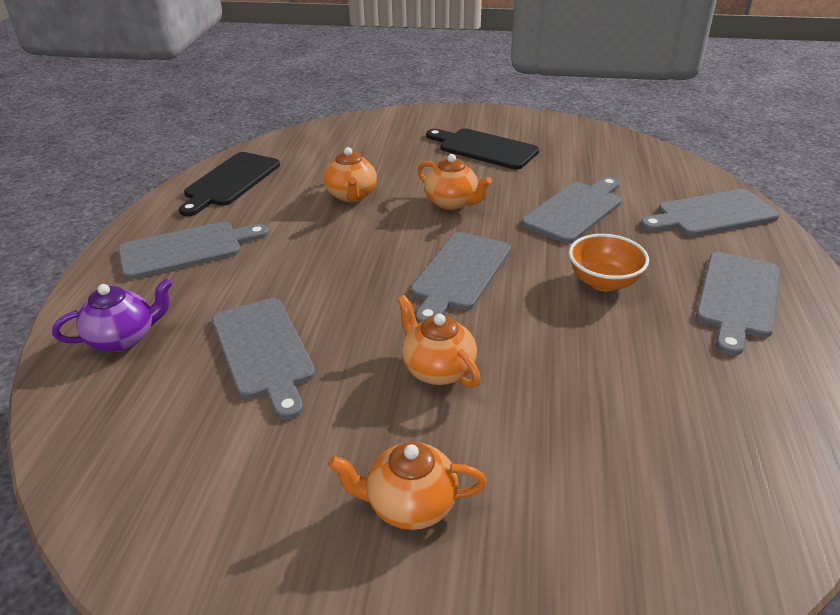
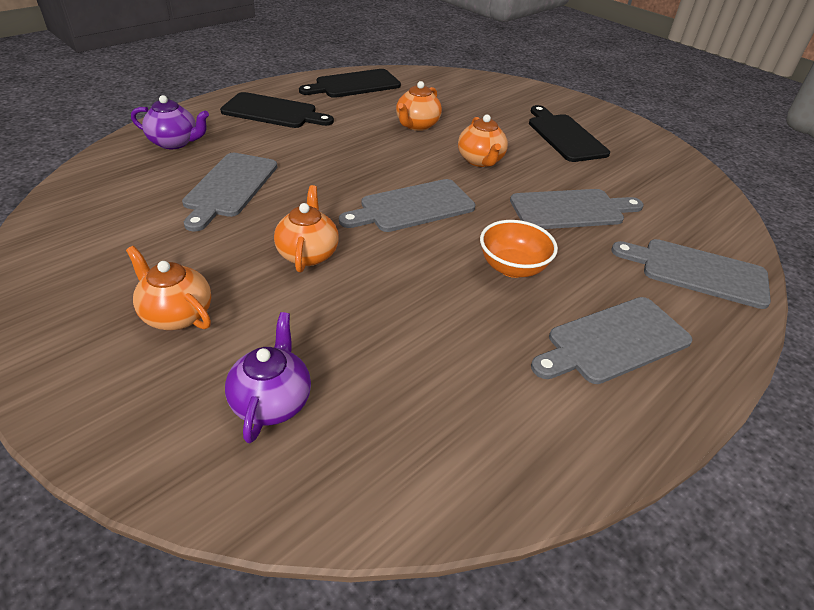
camera: 35 degrees right, 5 degrees up
grey cutting board [118,221,269,280] -> black cutting board [220,92,334,128]
none -> purple teapot [225,312,311,443]

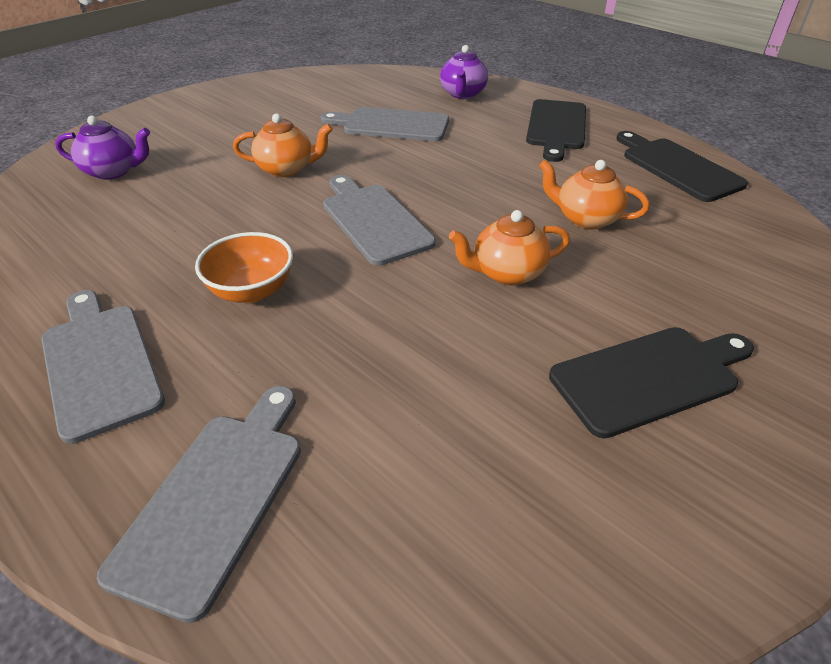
camera: 90 degrees right, 0 degrees up
orange teapot [126,246,211,330] -> none
grey cutting board [510,189,644,229] -> none

